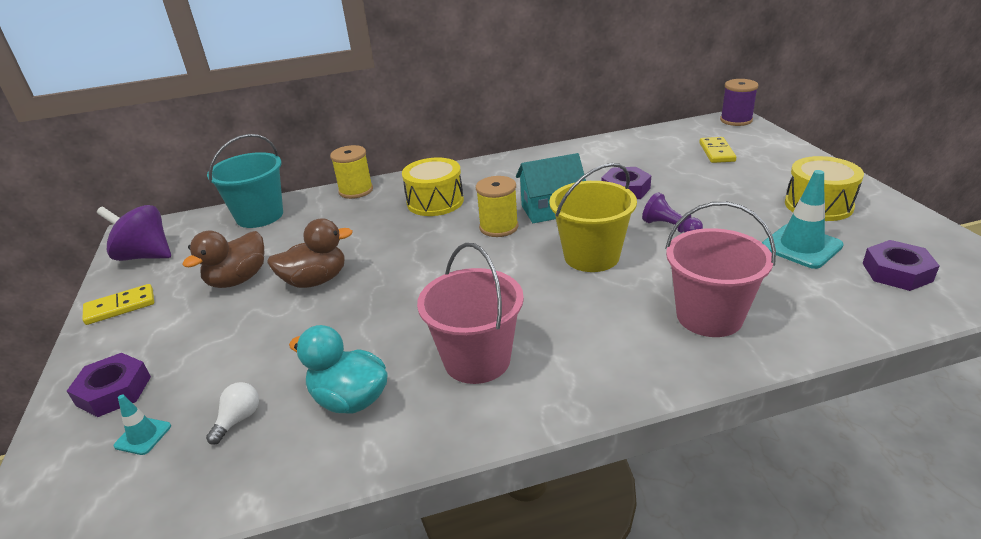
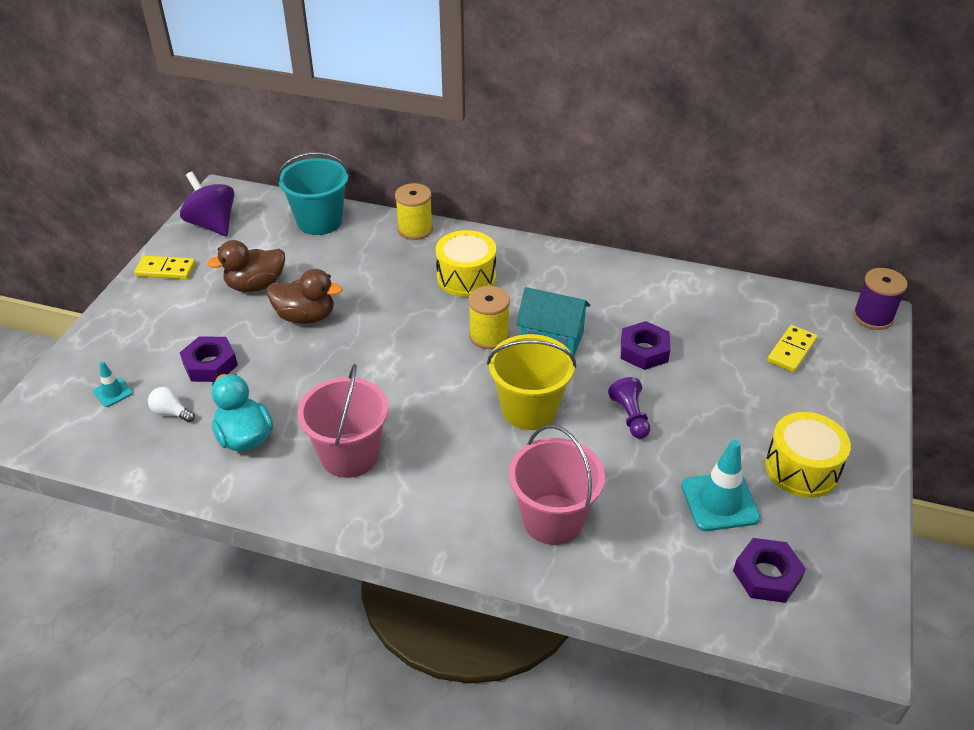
camera: 30 degrees right, 10 degrees up
purple nut [67,353,151,417] -> purple nut moved to [180,336,238,382]
white light bulb [206,382,259,445] -> white light bulb turned 120 degrees counterclockwise [148,387,195,422]

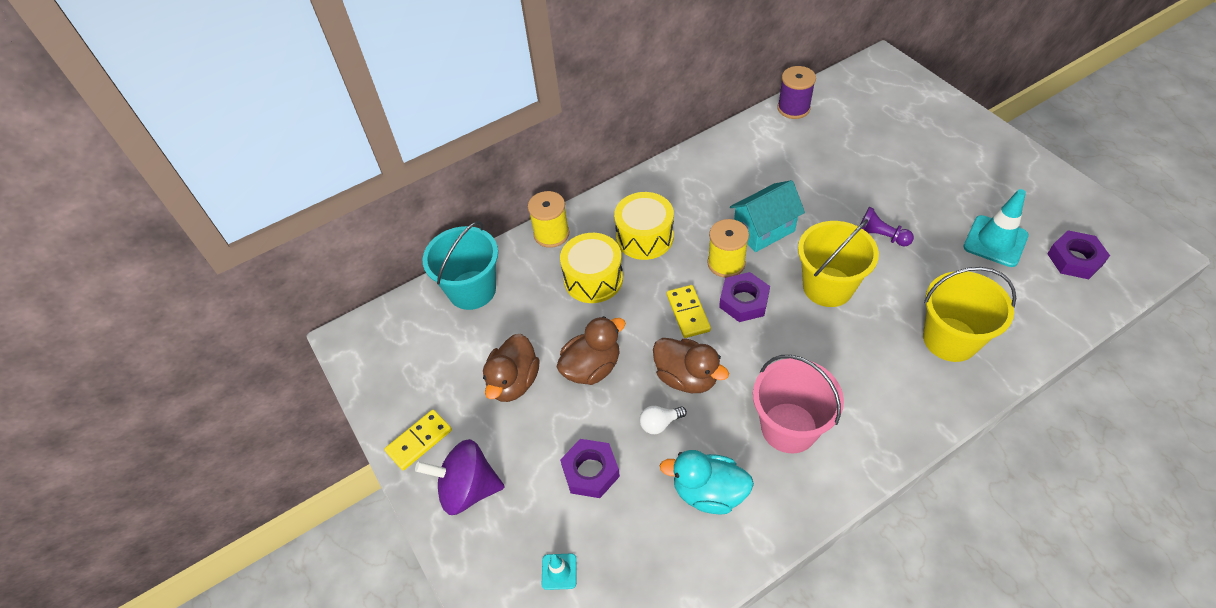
camera: 45 degrees left, 10 degrees up
white light bulb [148,387,195,422] -> white light bulb moved to [640,406,687,434]
purple spinning top [180,172,234,236] -> purple spinning top moved to [415,439,504,515]
pink bucket [509,425,605,545] -> yellow bucket [923,267,1016,362]
purple nut [621,321,670,370] -> purple nut moved to [719,272,770,322]
yellow drum [765,412,851,498] -> yellow drum moved to [560,233,623,303]
yellow domino [767,325,818,372] -> yellow domino moved to [667,285,711,338]
purple spool [853,268,908,330] -> purple spool moved to [777,66,816,119]
none -> brown duck [653,338,729,393]

